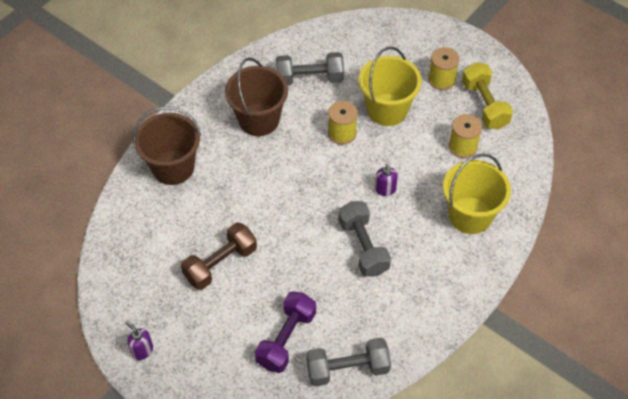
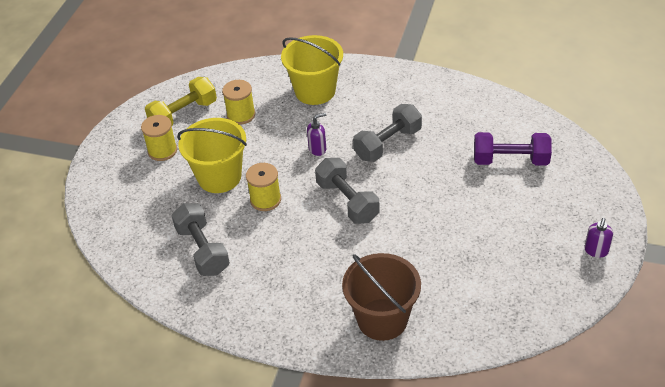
camera: 110 degrees left, 10 degrees down
brown dumbbell [181,223,257,290] -> none
brown bucket [225,58,288,136] -> none
grey dumbbell [306,338,391,386] -> grey dumbbell moved to [315,158,380,224]

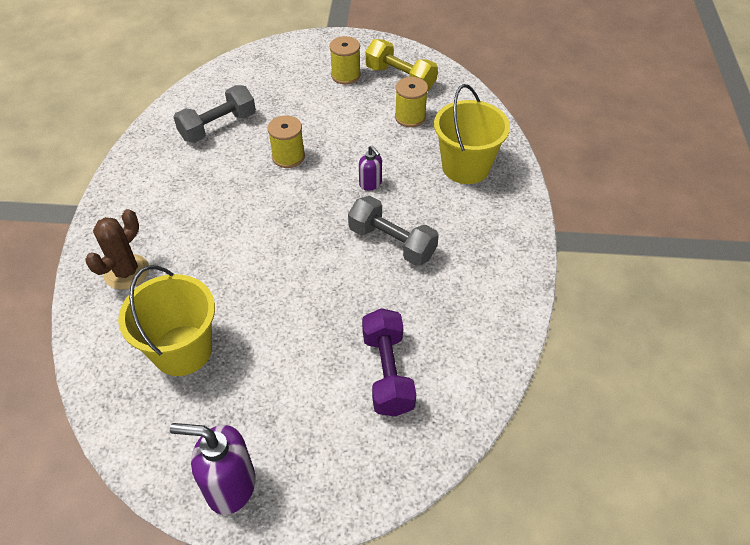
camera: 75 degrees right, 5 degrees up
yellow bucket [177,118,247,193] -> yellow bucket moved to [118,265,215,376]
grey dumbbell [315,158,380,224] -> none
brown bucket [342,253,421,341] -> brown cactus [85,209,149,290]
purple soap dispenser [584,218,613,258] -> purple soap dispenser [170,423,256,515], size x1.82

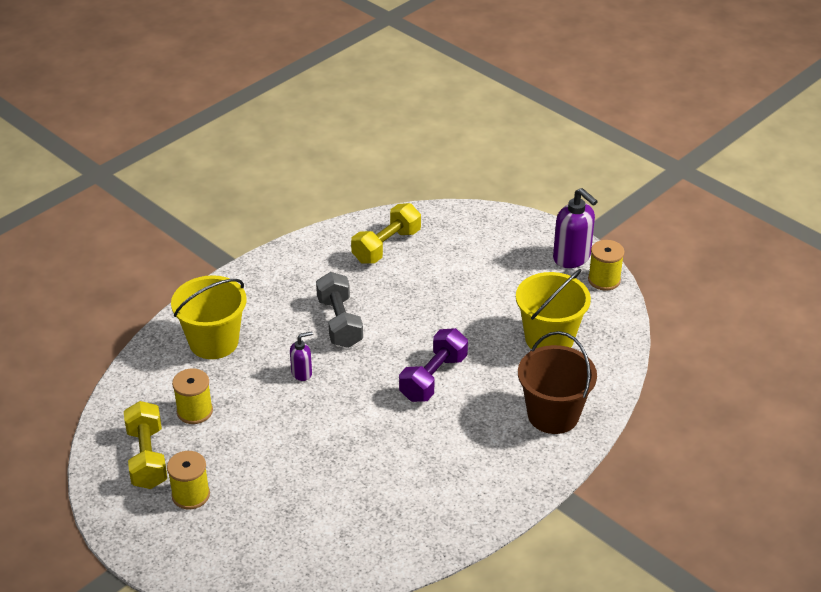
camera: 140 degrees left, 10 degrees down
brown cactus [85,209,149,290] -> brown bucket [518,331,597,434]
grey dumbbell [173,85,256,143] -> none
yellow spool [267,116,305,168] -> yellow spool moved to [588,240,625,291]
purple soap dispenser [359,145,382,191] -> purple soap dispenser turned 60 degrees clockwise [290,331,313,381]
purple dumbbell [362,308,416,417] -> purple dumbbell moved to [399,328,468,402]
none -> yellow dumbbell [351,203,421,264]

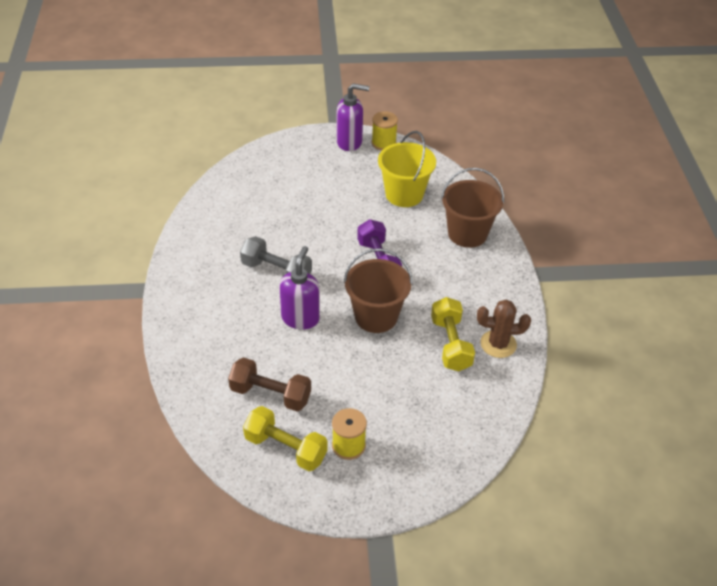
camera: 50 degrees left, 5 degrees up
yellow bucket [171,275,246,359] -> none
yellow spool [172,368,213,424] -> brown dumbbell [228,357,311,411]
purple soap dispenser [290,331,313,381] -> purple soap dispenser [279,246,320,329], size x1.82
yellow dumbbell [351,203,421,264] -> yellow dumbbell moved to [431,297,475,371]
none -> brown bucket [344,248,413,333]
none -> brown cactus [477,300,531,358]

